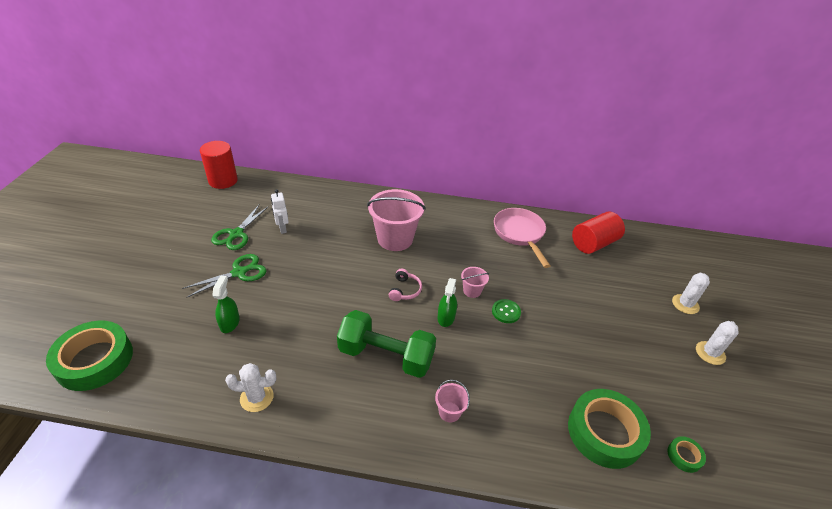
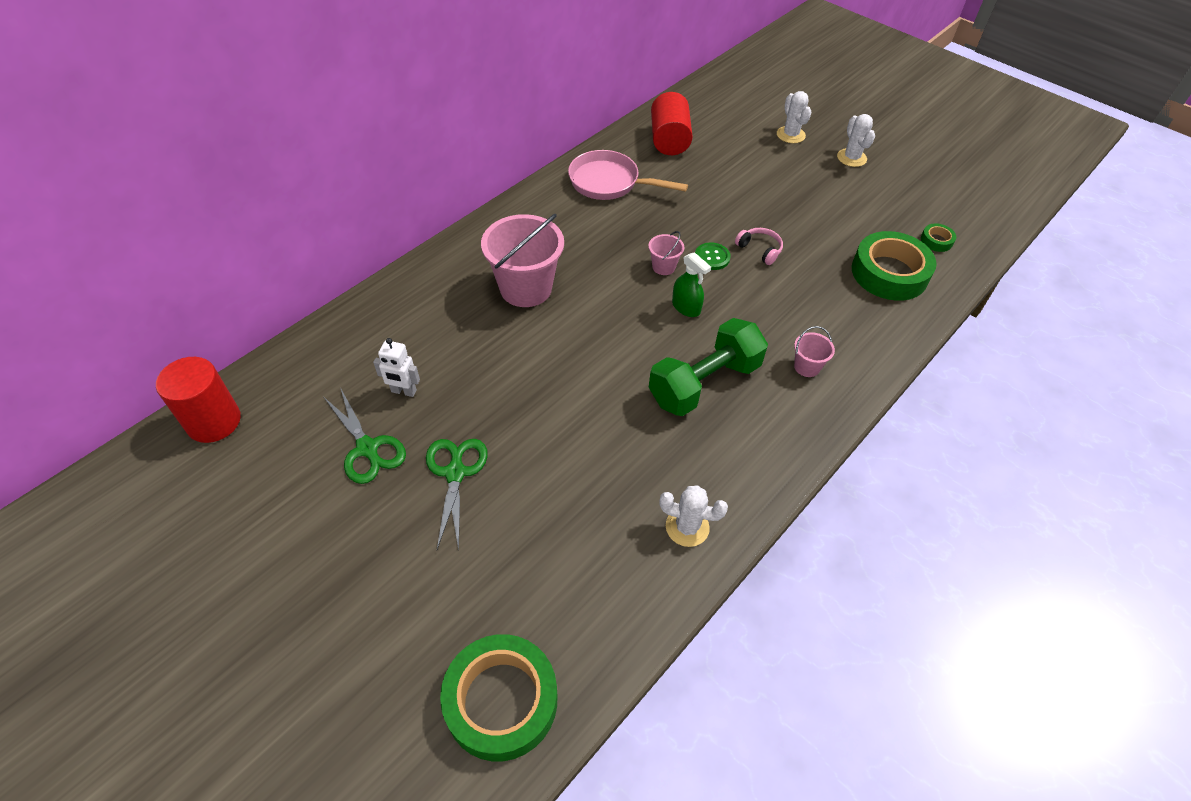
camera: 55 degrees left, 10 degrees up
green spray bottle [212,276,240,333] -> none
white cactus [225,363,276,412] -> white cactus turned 75 degrees clockwise [659,485,728,547]
pink headphones [389,269,422,301] -> pink headphones moved to [735,228,783,265]

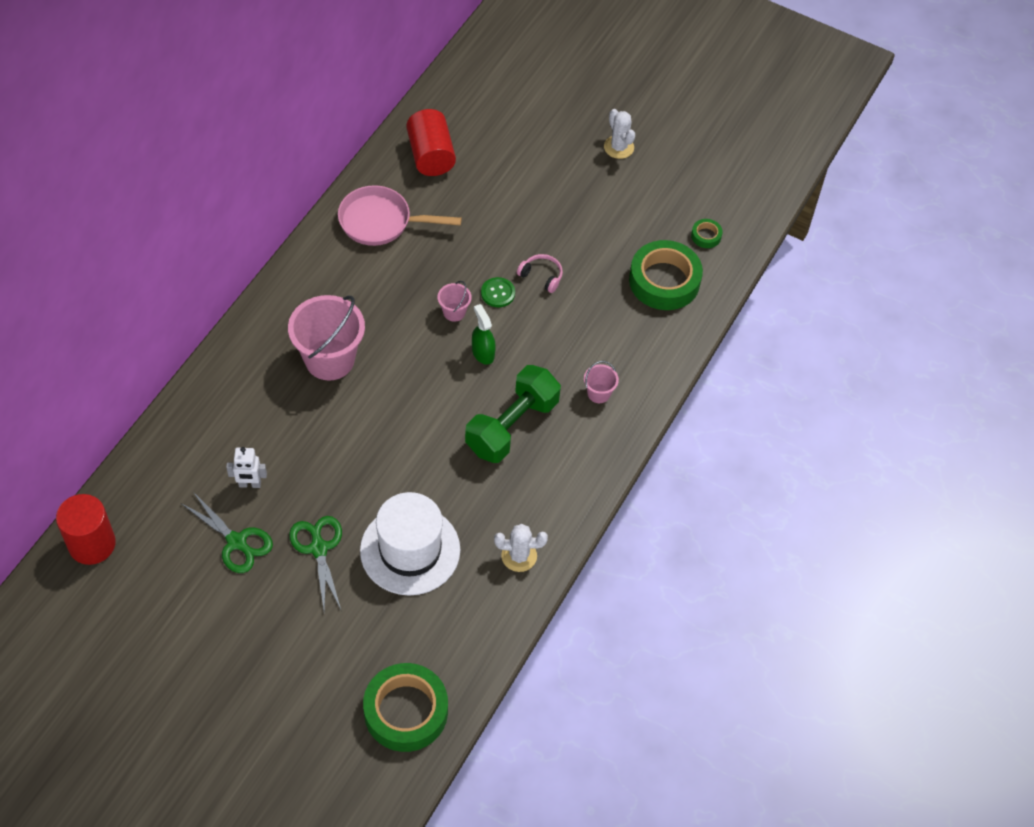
camera: 15 degrees left, 5 degrees up
green spray bottle [672,252,711,317] -> green spray bottle turned 150 degrees counterclockwise [472,304,496,365]
white cactus [777,91,811,143] -> none
none -> white hat [360,492,460,596]

